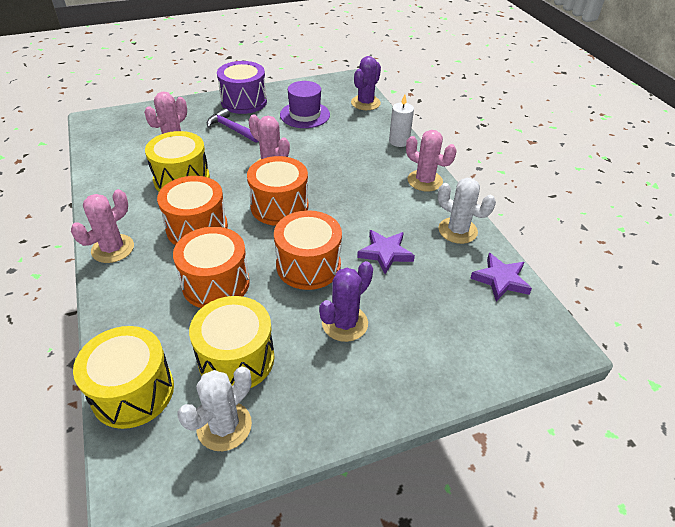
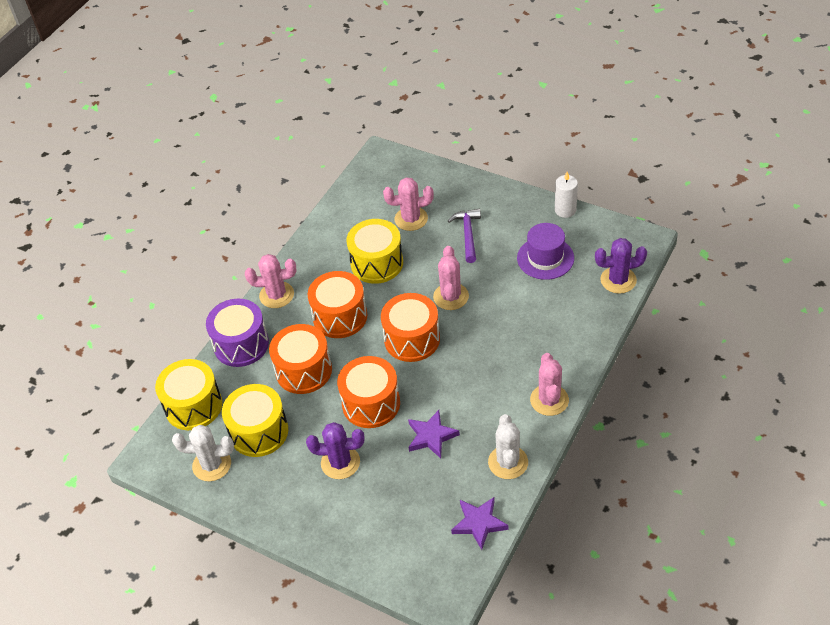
camera: 55 degrees right, 5 degrees up
purple drum [217,61,267,114] -> purple drum moved to [206,299,269,367]
white candle [389,94,414,147] -> white candle moved to [555,172,578,218]

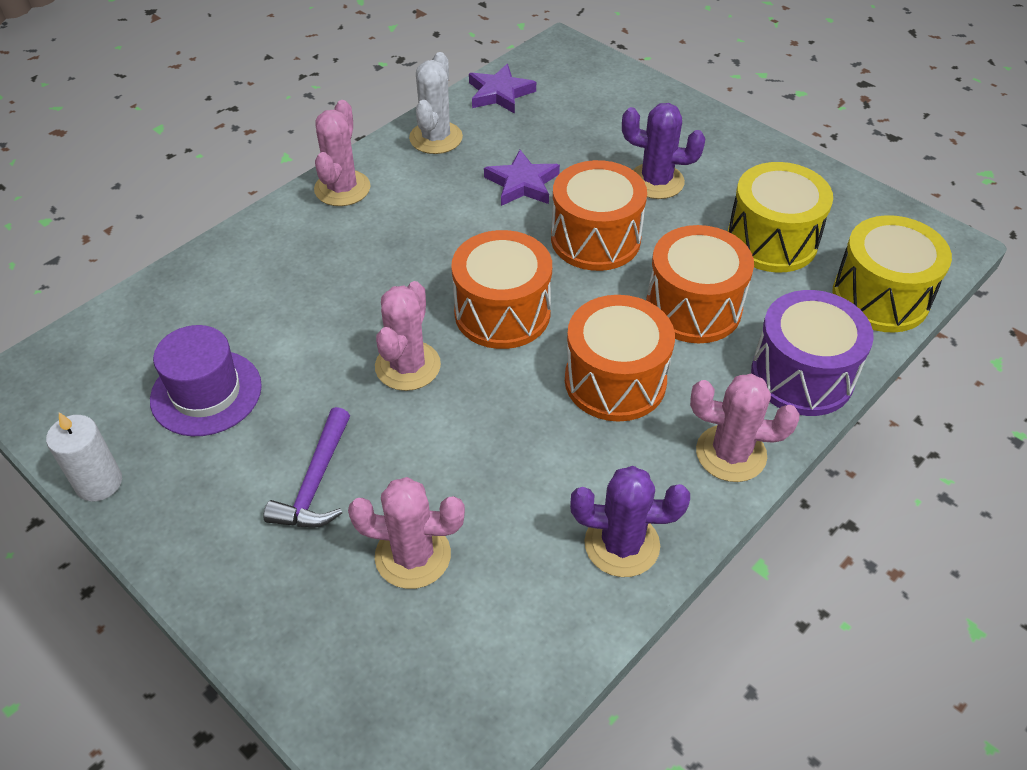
camera: 170 degrees left, 0 degrees up
white cactus [172,425,234,481] -> none
yellow drum [346,219,403,284] -> none
purple cactus [595,238,647,294] -> purple cactus moved to [570,466,690,577]

